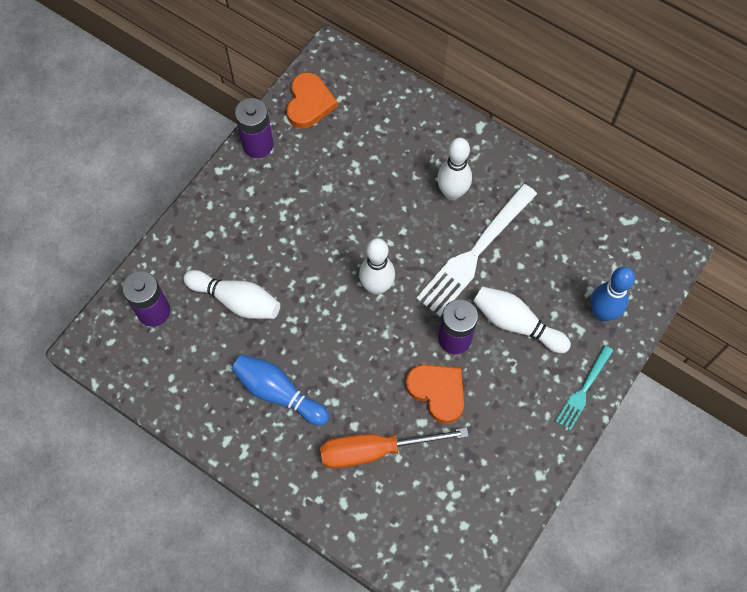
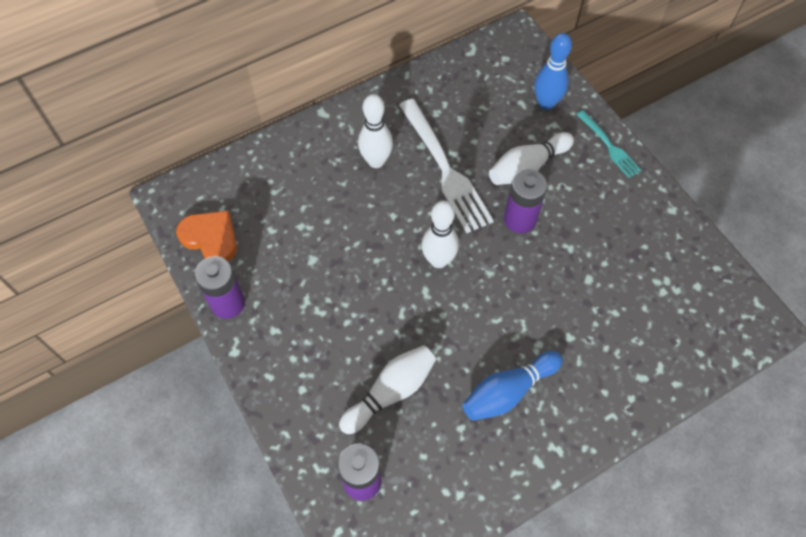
camera: 65 degrees left, 5 degrees down
orange screwdriver [320,428,469,469] -> none
orange heart [406,365,464,424] -> none

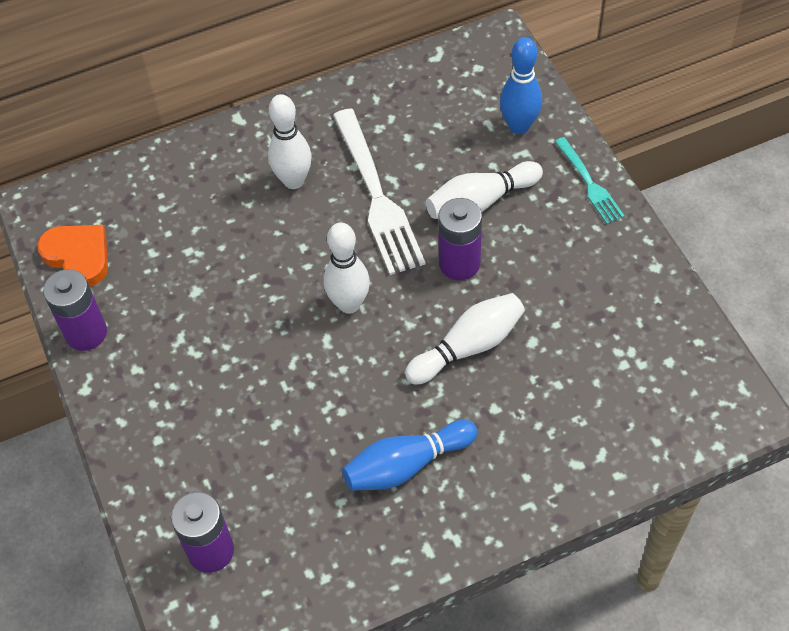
camera: 10 degrees right, 5 degrees down
white bowling pin [339,345,436,434] -> white bowling pin moved to [405,293,525,385]

